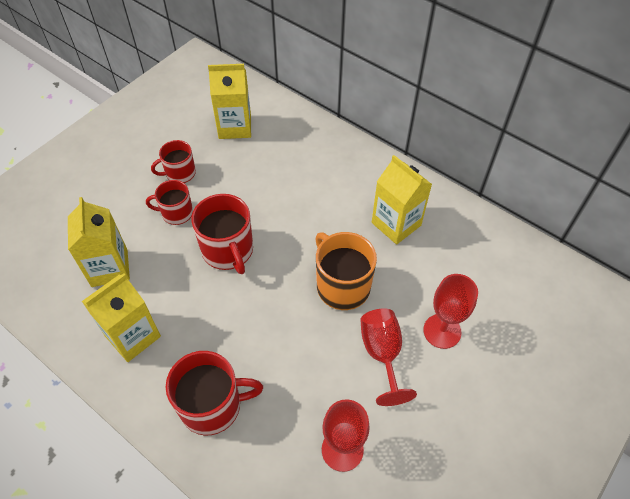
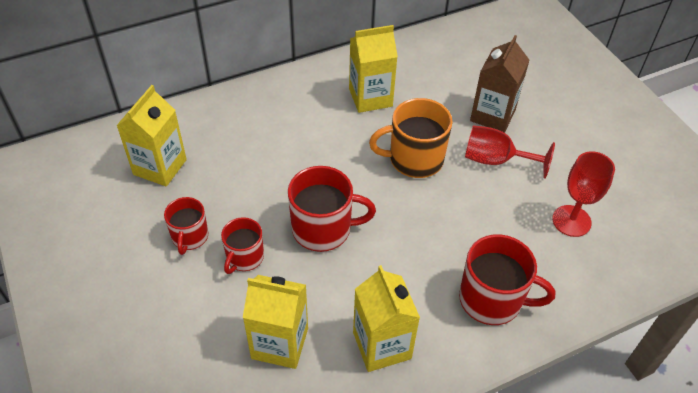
camera: 65 degrees left, 5 degrees down
red mug [165,351,263,435] -> red mug turned 90 degrees clockwise [459,234,555,325]
red goblet [423,274,478,349] -> brown carton [470,35,529,133]

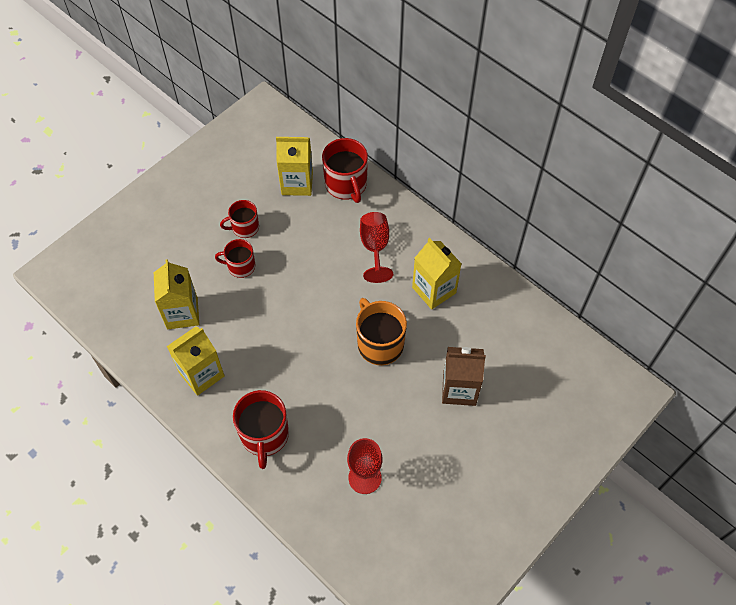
camera: 70 degrees right, 10 degrees up
red mug [288,166,376,252] -> red mug moved to [322,138,368,203]
red goblet [465,125,555,179] -> red goblet moved to [360,212,393,283]

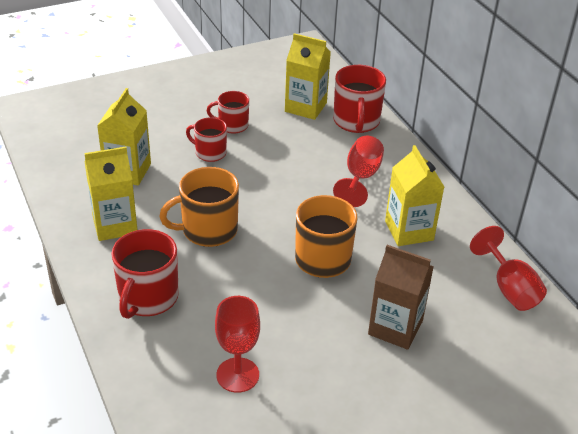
camera: 20 degrees right, 20 degrees down
none -> orange mug [159,167,239,247]
none -> red goblet [470,226,547,311]

